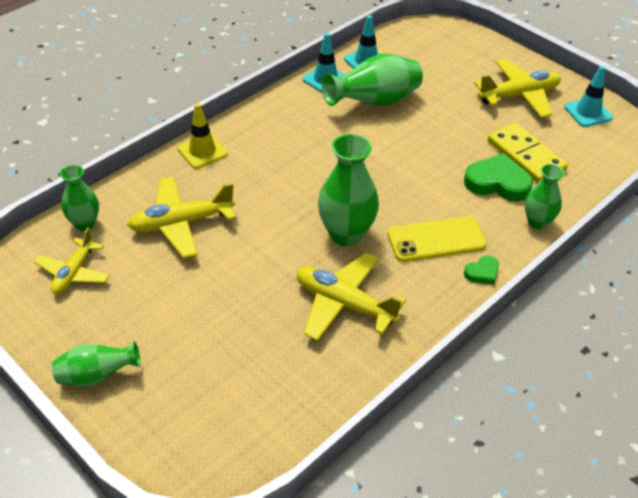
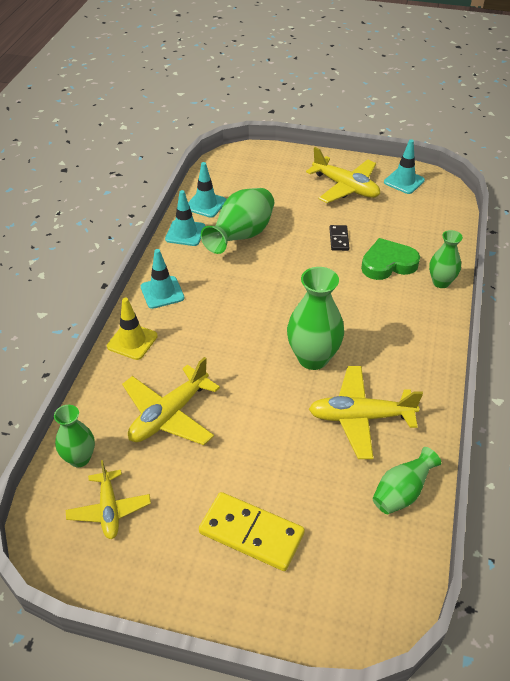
camera: 30 degrees left, 0 degrees up
green vase [52,341,141,387] -> green vase moved to [373,447,441,514]
yellow phone [387,216,487,262] -> none
green heart [464,255,499,285] -> none
yellow plane [474,59,561,118] -> yellow plane turned 90 degrees clockwise [306,147,380,203]
yellow domino [488,123,568,183] -> yellow domino moved to [199,492,305,571]
none -> turquoise traffic cone [141,249,184,309]
none -> black domino [330,225,349,251]

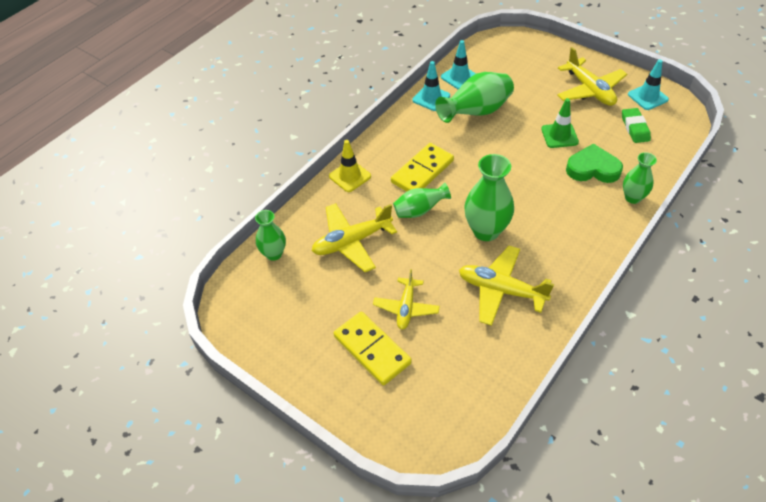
camera: 25 degrees right, 5 degrees up
yellow plane [66,460,151,539] -> yellow plane moved to [373,269,440,330]
turquoise traffic cone [141,249,184,309] -> none
black domino [330,225,349,251] -> green traffic cone [541,98,579,148]
green vase [373,447,441,514] -> green vase moved to [393,183,451,218]
none -> yellow domino [391,143,454,192]
none -> green eraser [622,108,651,143]

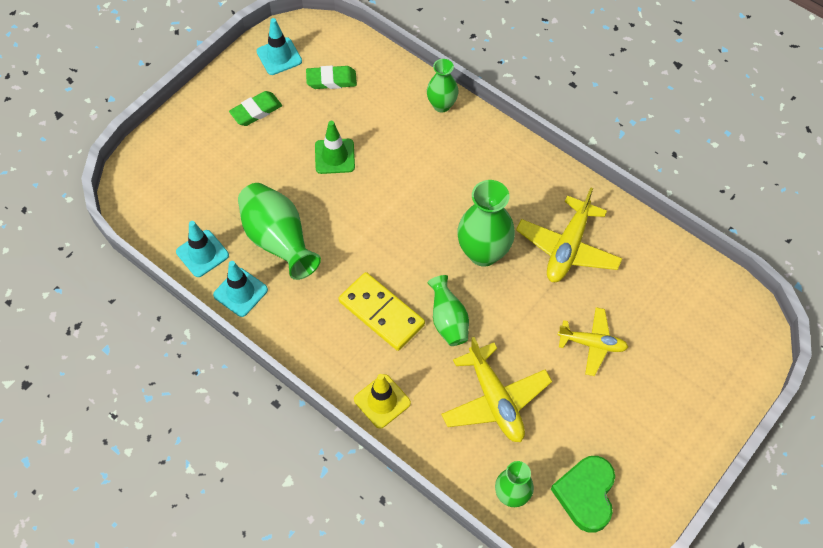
camera: 90 degrees left, 10 degrees up
yellow domino [333,311,412,386] -> none
yellow plane [557,47,627,106] -> green eraser [229,91,282,126]
green heart [566,144,623,183] -> green heart moved to [551,456,615,533]

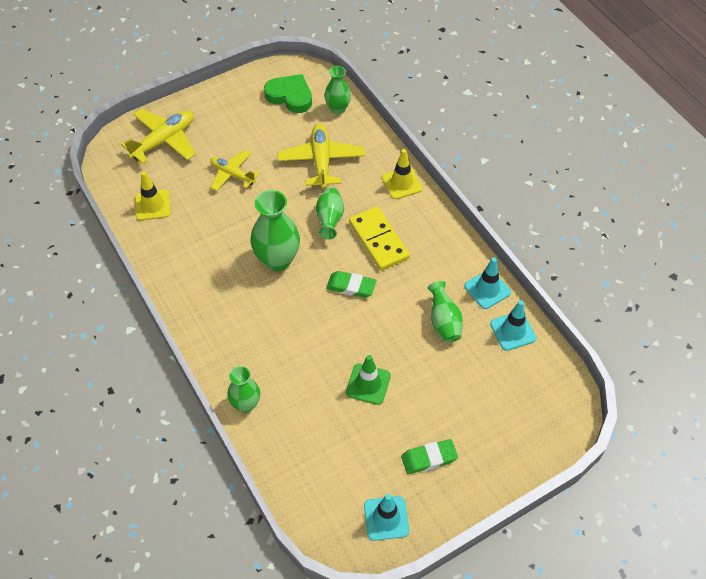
camera: 160 degrees left, 5 degrees down
green vase [238,183,321,280] -> green vase [428,281,463,343], size x0.61
green eraser [306,65,357,89] -> green eraser moved to [326,271,376,298]
yellow plane [516,188,622,282] -> yellow plane moved to [121,109,196,164]
green heart [551,456,615,533] -> green heart turned 90 degrees counterclockwise [264,74,312,113]
none -> yellow traffic cone [135,172,171,221]

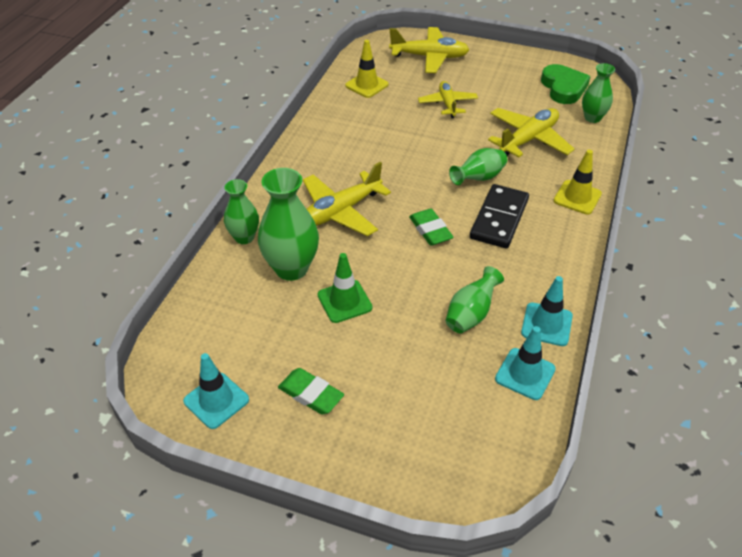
camera: 50 degrees right, 10 degrees down
green vase [251,190,300,271] -> green vase moved to [258,168,319,281]
yellow domino [349,207,410,271] -> black domino [470,184,529,248]
none -> yellow plane [303,162,391,236]

